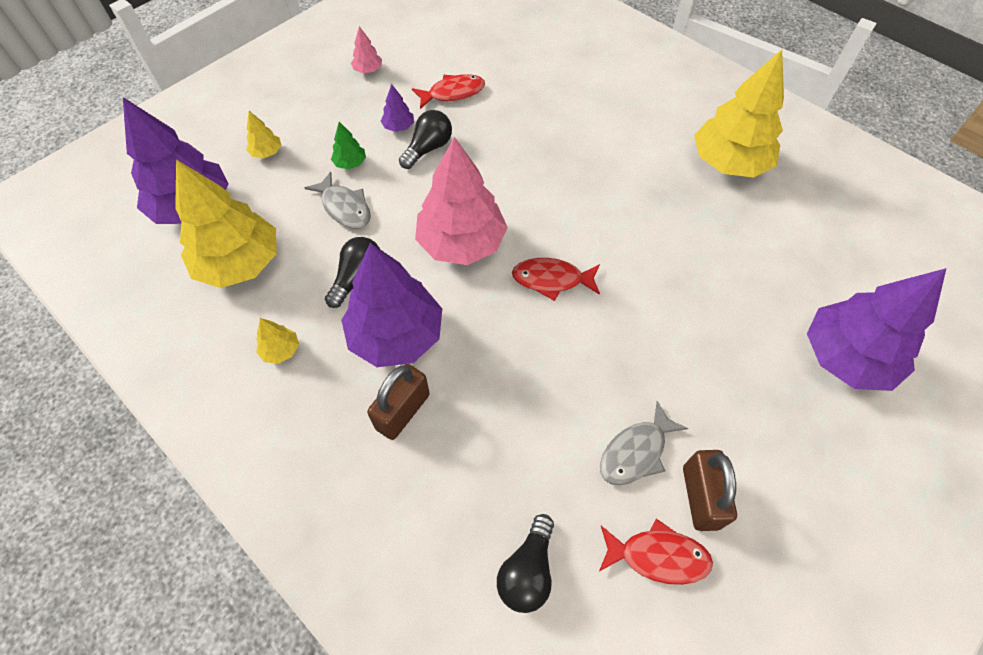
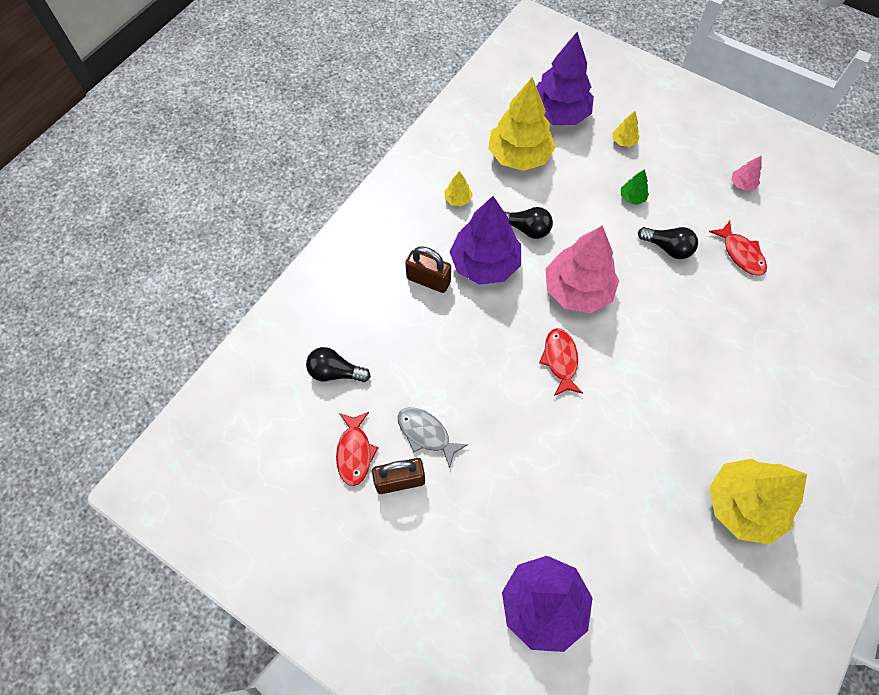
camera: 80 degrees right, 5 degrees up
grey fish [305,172,371,229] -> none
purple tree [381,84,414,132] -> none

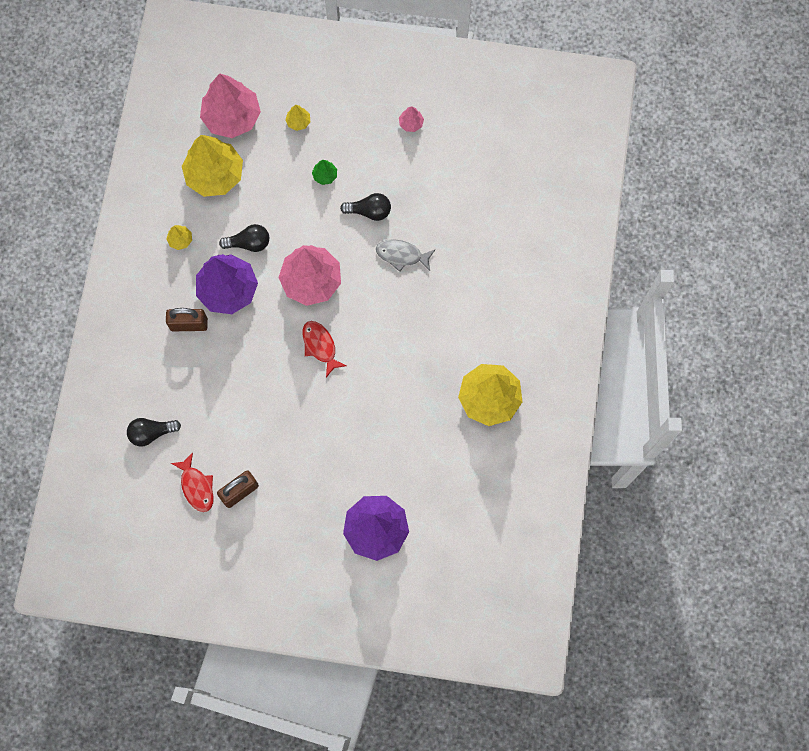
camera: 25 degrees left, 10 degrees up
grey fish [398,407,468,468] -> grey fish moved to [376,239,435,272]
purple tree [536,32,594,125] -> pink tree [200,73,261,138]
red fish [709,221,767,276] -> none

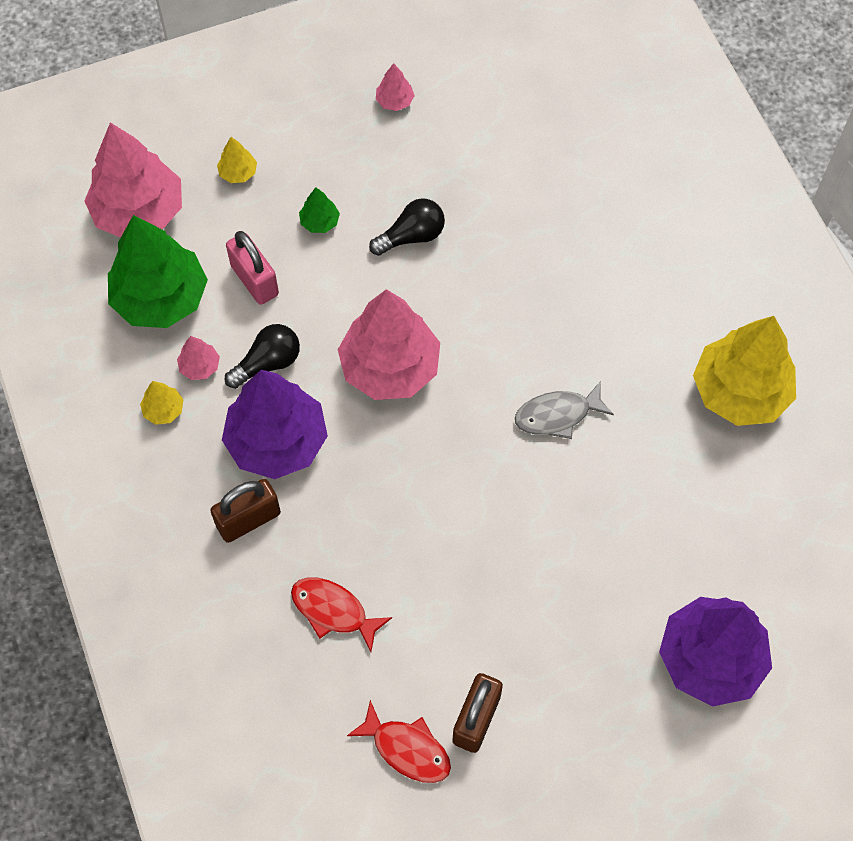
camera: 30 degrees left, 10 degrees down
black light bulb [127,418,181,447] -> none
yellow tree [182,135,243,197] -> green tree [108,215,208,328]
red fish [302,321,347,377] -> red fish moved to [291,577,392,652]
grey fish [376,239,435,272] -> grey fish moved to [515,381,614,439]
none -> pink tree [177,336,220,380]
none -> pink padlock [226,231,279,305]

